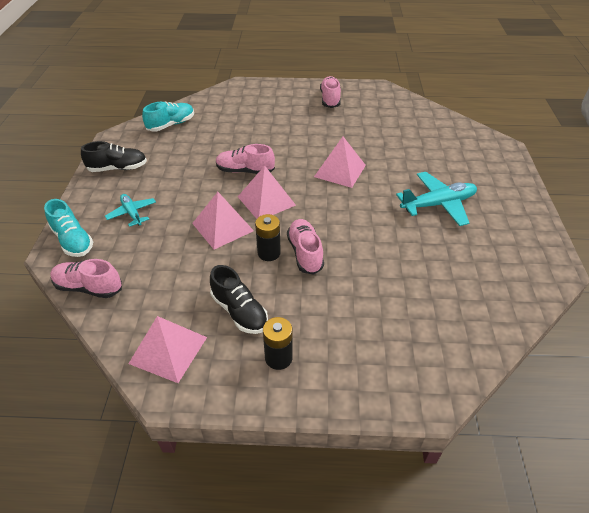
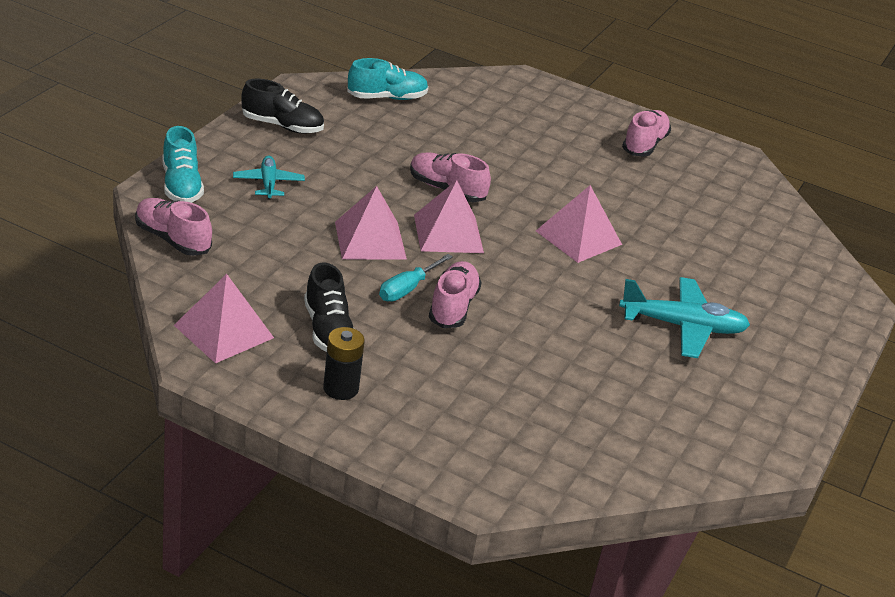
camera: 20 degrees right, 10 degrees down
black battery [255,214,281,261] -> turquoise screwdriver [379,254,453,302]

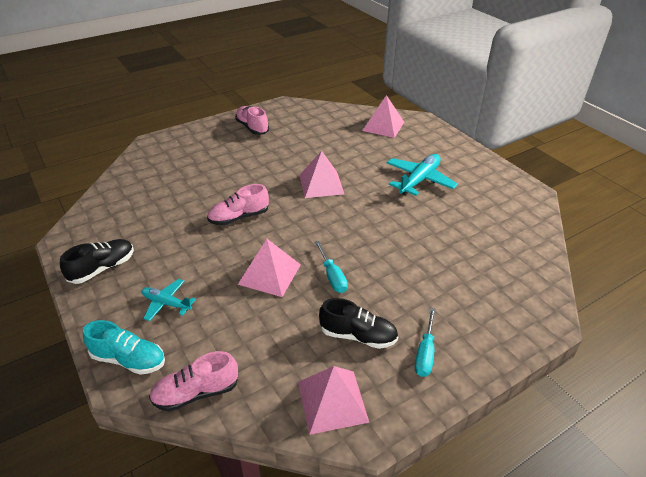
camera: 55 degrees left, 5 degrees up
black battery [323,327,365,400] -> turquoise screwdriver [415,308,436,377]
turquoise shoe [347,58,429,100] -> none
pink pyramid [414,180,484,253] -> pink pyramid moved to [362,95,404,138]
pink shoe [429,261,482,328] -> none

